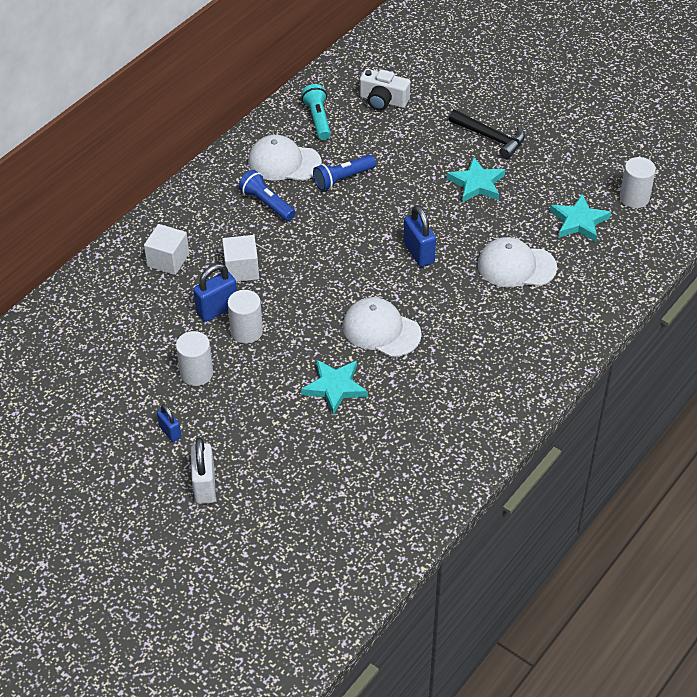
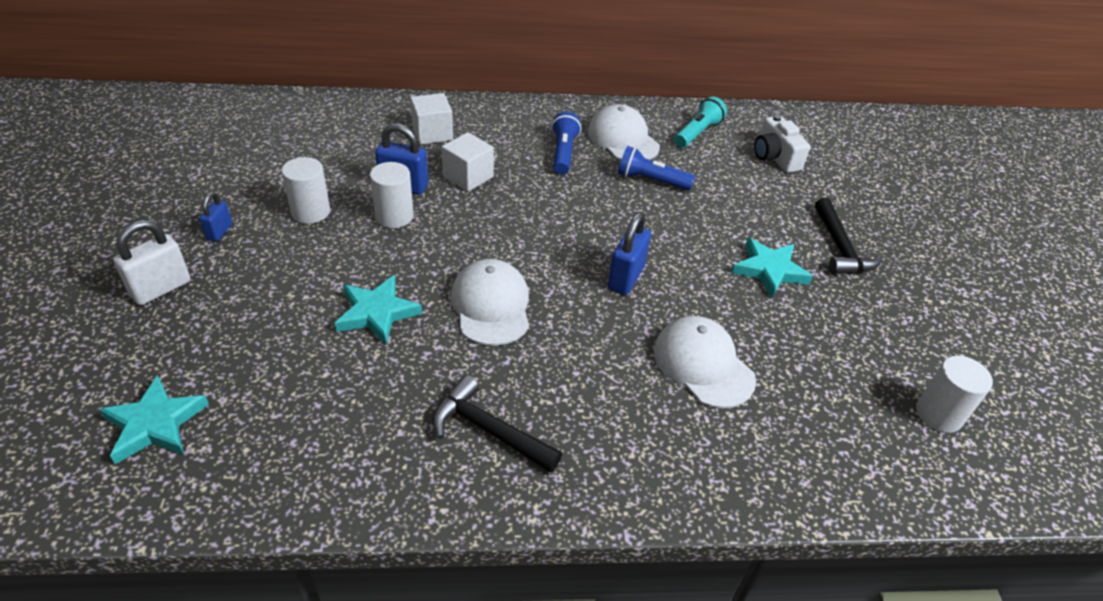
camera: 45 degrees right, 5 degrees down
turquoise star [550,194,611,242] -> turquoise star moved to [99,375,209,464]
none -> black hammer [433,375,562,473]

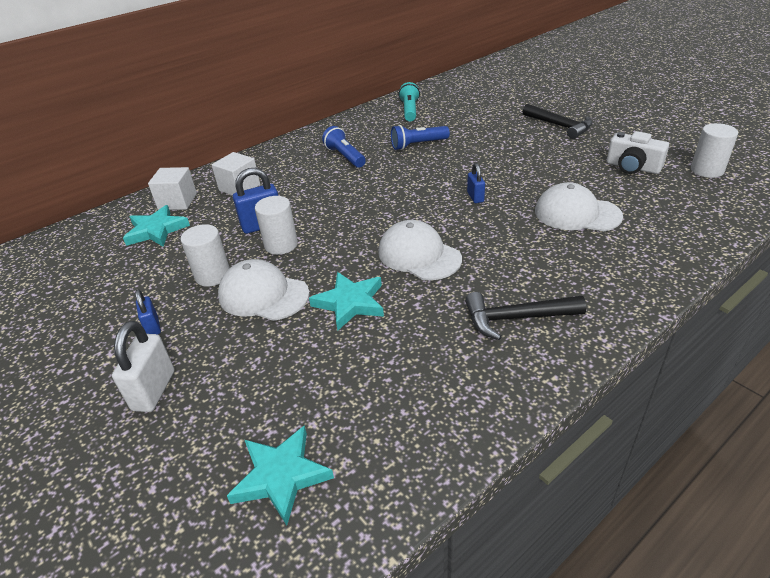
camera: 30 degrees left, 5 degrees down
white cube [442,132,494,192] -> white cube moved to [148,167,197,210]
white cap [588,104,660,160] -> white cap moved to [218,259,310,321]
blue padlock [608,212,651,295] -> blue padlock [467,163,485,203], size x0.60
turquoise star [732,238,813,298] -> turquoise star moved to [123,205,190,247]
white camera [754,115,810,173] -> white camera moved to [607,131,669,174]

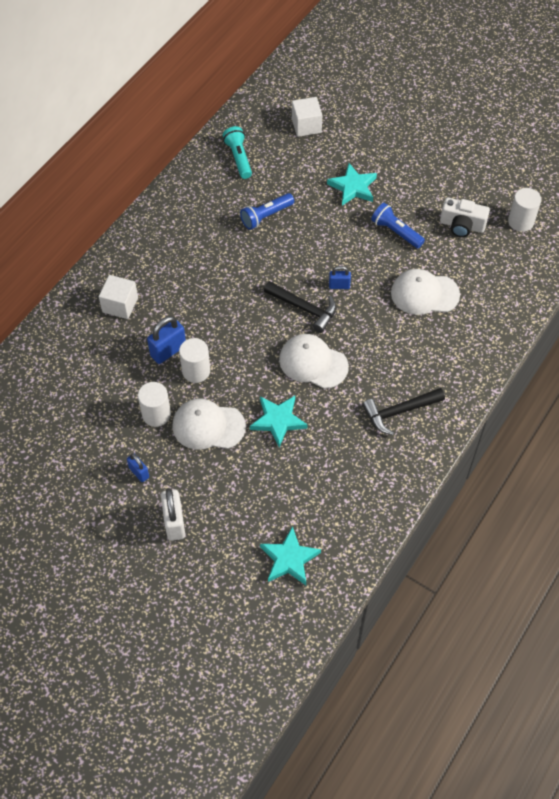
camera: 20 degrees left, 20 degrees up
turquoise star [123,205,190,247] -> turquoise star moved to [327,163,377,206]
white cube [148,167,197,210] -> white cube moved to [292,97,322,137]
blue flashlight [322,126,366,168] -> blue flashlight moved to [371,203,425,249]
blue padlock [467,163,485,203] -> blue padlock turned 60 degrees counterclockwise [329,266,351,289]
black hammer [523,104,593,139] -> black hammer moved to [264,281,336,333]

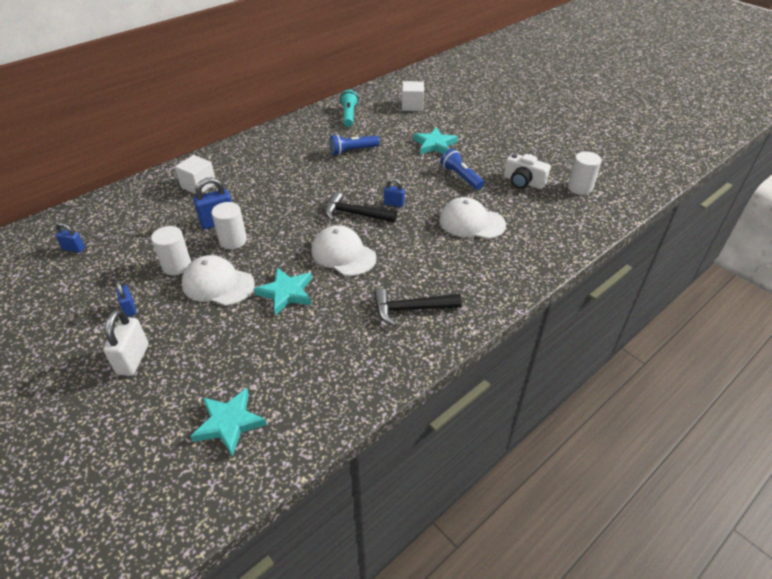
camera: 15 degrees right, 15 degrees down
black hammer [264,281,336,333] -> black hammer turned 150 degrees clockwise [325,191,397,222]
none -> blue padlock [55,223,85,253]

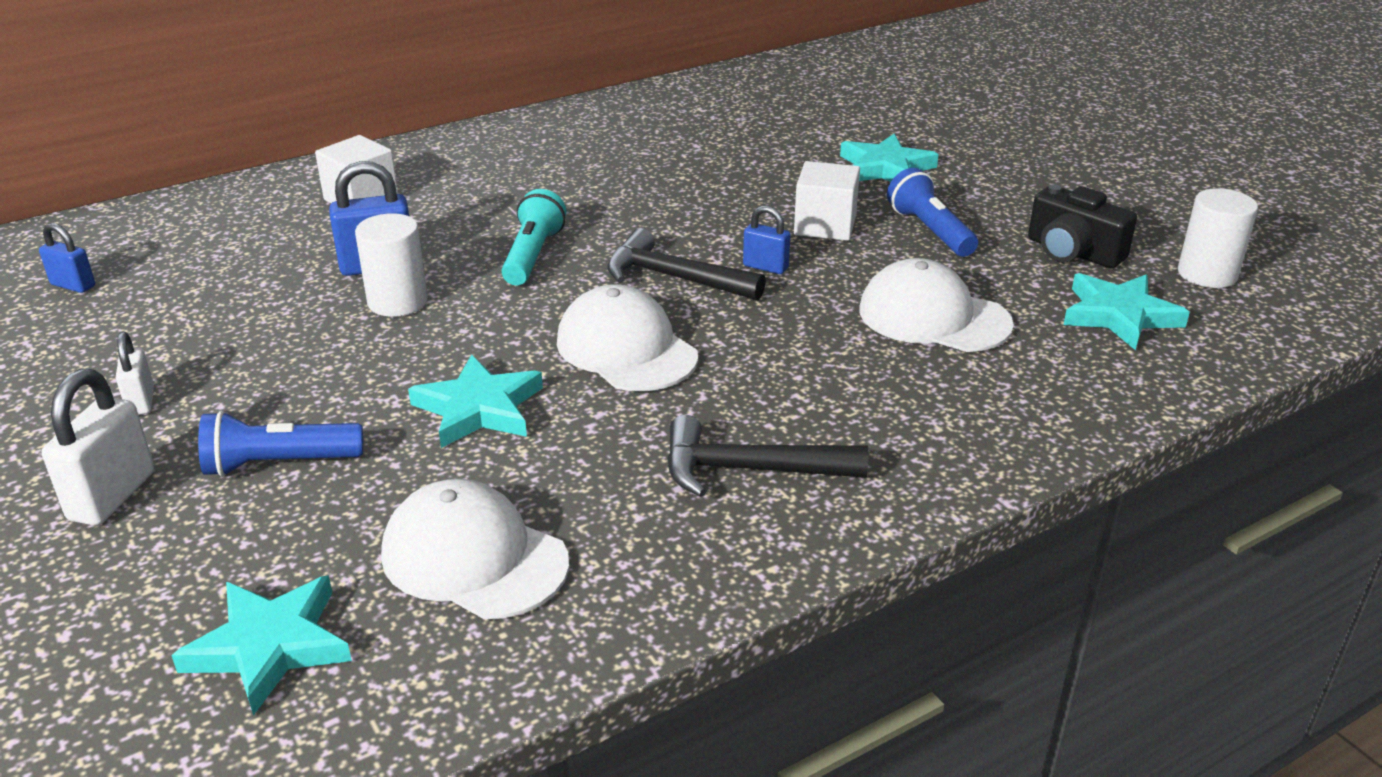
camera: 10 degrees right, 10 degrees down
blue padlock [116,280,136,317] -> white padlock [116,332,154,415]
white cylinder [151,226,191,275] -> none
white cap [182,255,255,306] -> white cap moved to [381,479,569,619]
blue flashlight [330,134,380,156] -> blue flashlight moved to [198,411,363,477]
turquoise flashlight [340,90,359,127] -> turquoise flashlight moved to [502,189,566,285]
white cube [402,81,424,111] -> white cube moved to [794,161,860,241]
white camera [504,153,551,189] -> black camera [1028,184,1137,268]
none -> turquoise star [1064,273,1190,350]

